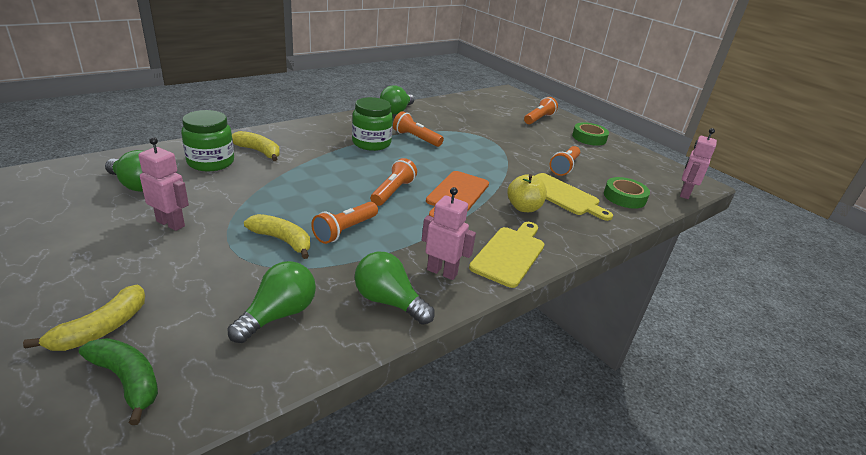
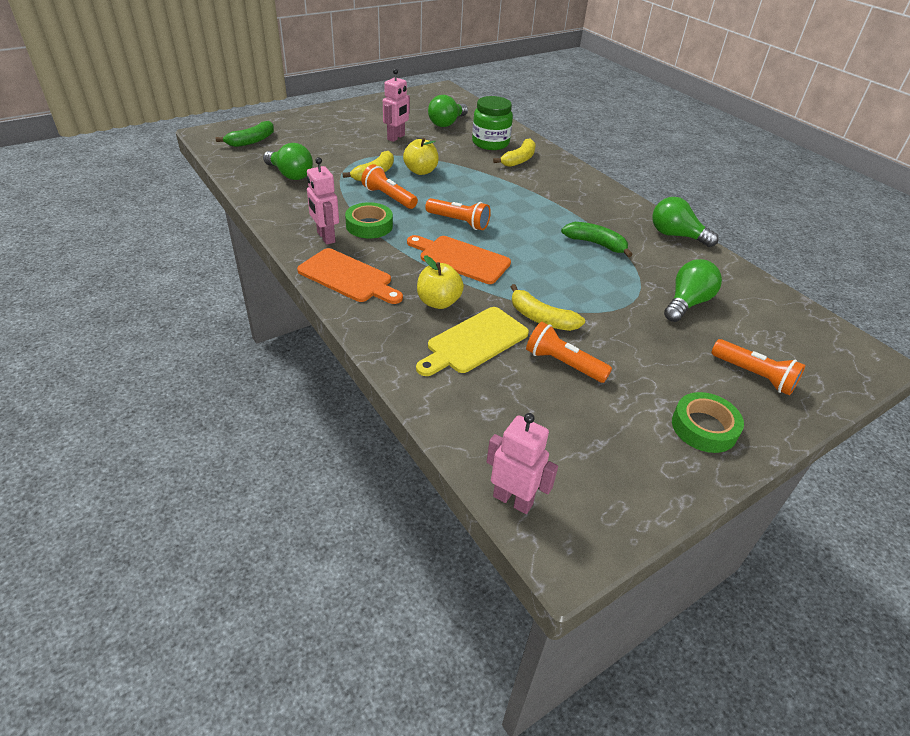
camera: 95 degrees right, 10 degrees up
yellow banana [23,284,145,351] -> yellow banana moved to [511,284,585,331]
green jar [352,97,393,151] -> none
green light bulb [355,252,435,325] -> green light bulb moved to [664,259,722,322]
orange flashlight [393,111,444,147] -> green banana [561,222,633,257]
pink robot [422,187,476,280] -> pink robot turned 120 degrees clockwise [307,157,339,245]
yellow cutting board [469,222,544,288] -> orange cutting board [297,248,403,304]
green tape [604,177,650,209] -> green tape moved to [345,202,393,239]
none -> yellow apple [403,138,439,175]

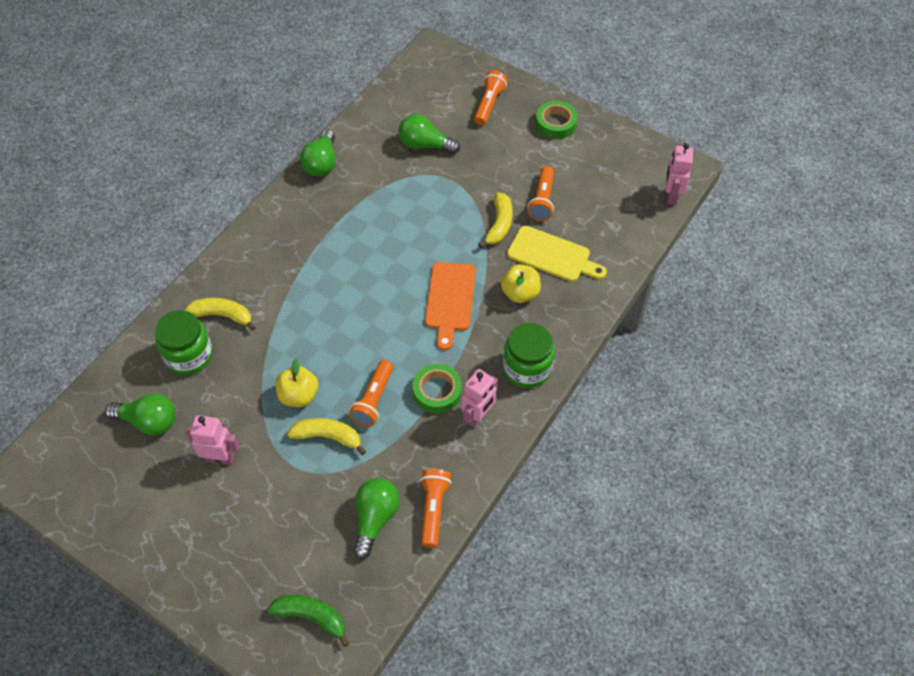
camera: 110 degrees left, 15 degrees up
orange cutting board [297,248,403,304] -> green jar [503,323,555,388]
orange flashlight [425,198,491,230] -> orange flashlight moved to [420,469,451,547]
green banana [561,222,633,257] -> none

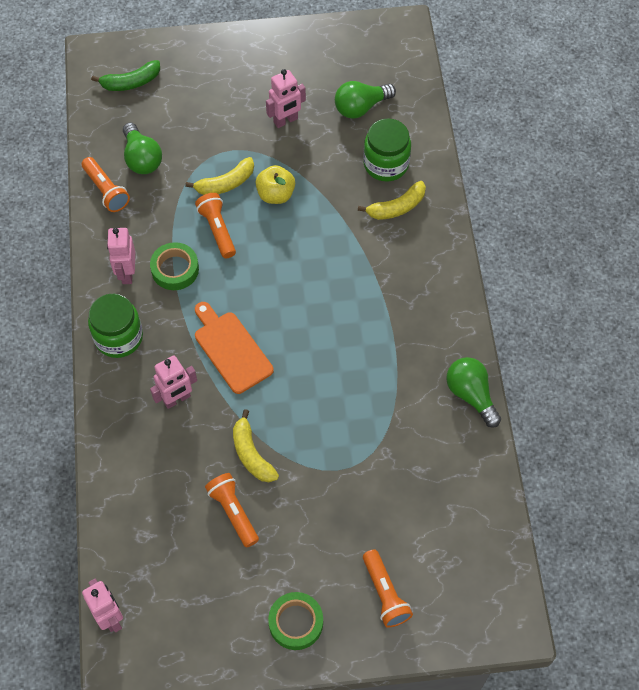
camera: 140 degrees right, 5 degrees up
green light bulb [399,114,460,154] -> none
yellow apple [501,264,541,303] -> pink robot [150,355,197,409]
yellow cutting board [507,226,607,282] -> none

